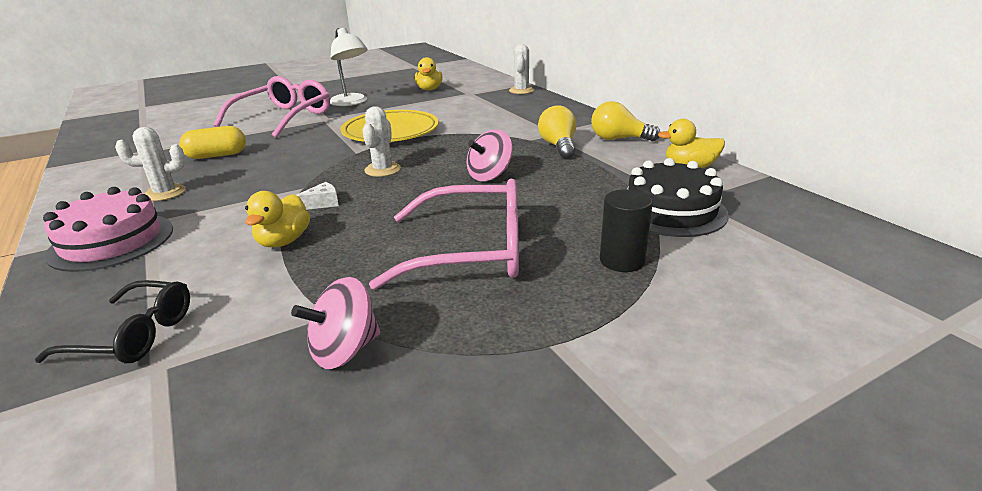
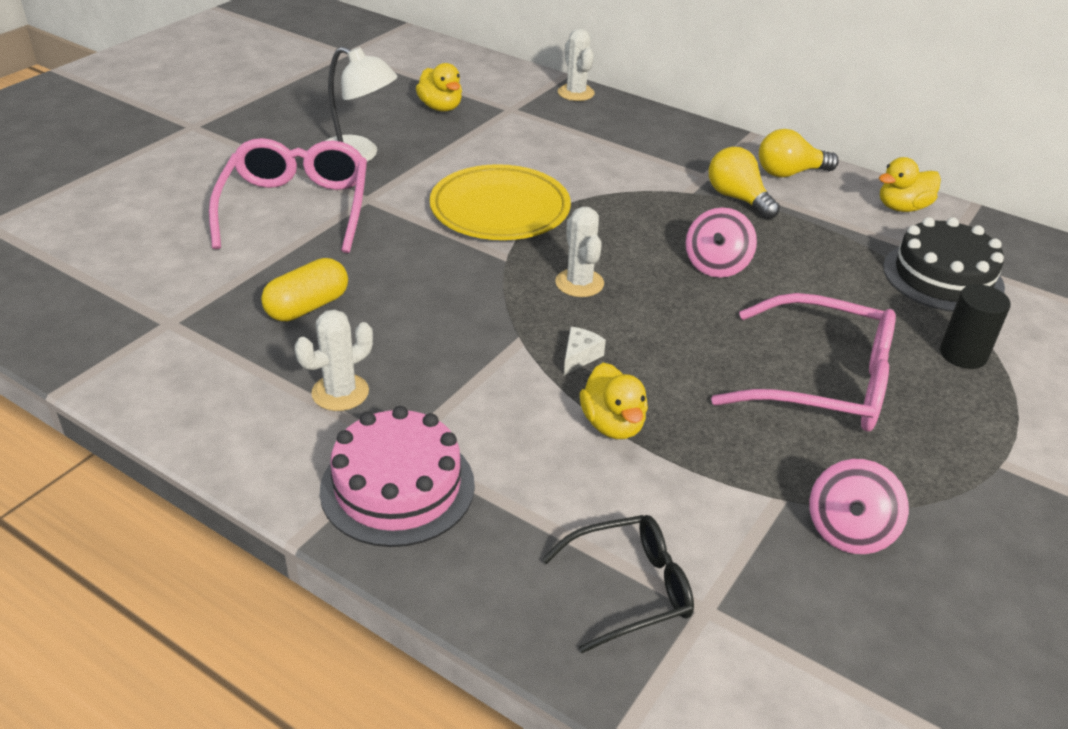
camera: 30 degrees left, 10 degrees up
pink glasses [369,178,519,290] -> pink glasses turned 45 degrees clockwise [711,293,896,431]

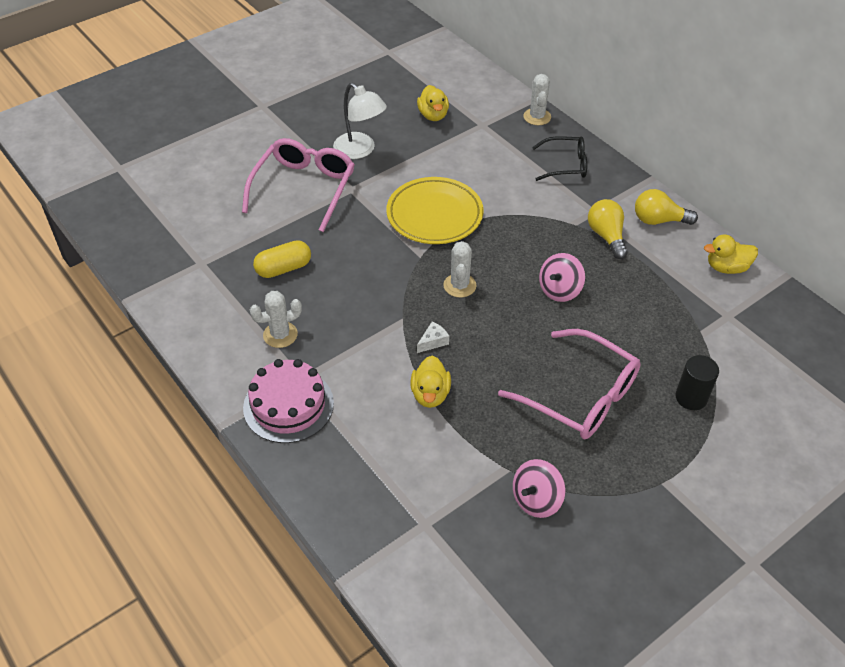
camera: 20 degrees right, 10 degrees up
black glasses [542,515,694,653] -> black glasses moved to [532,136,587,181]
black cake [883,217,1005,312] -> none

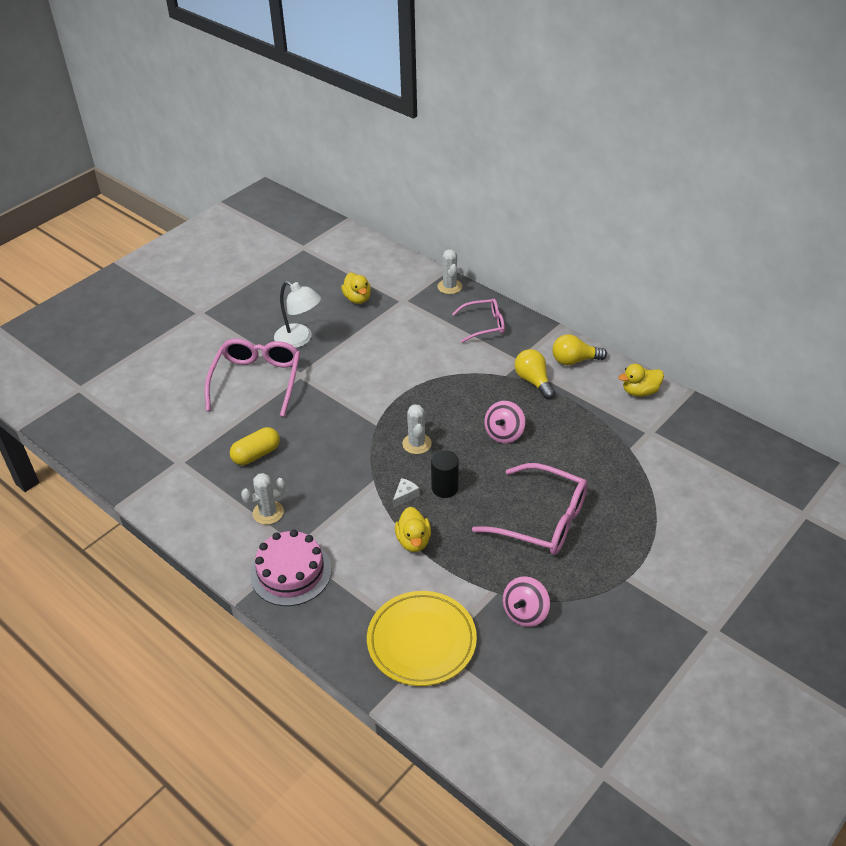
camera: 10 degrees left, 5 degrees down
yellow plate [386,177,483,244] -> yellow plate moved to [367,591,477,686]
black glasses [532,136,587,181] -> pink glasses [452,299,505,343]
black cylinder [675,355,719,410] -> black cylinder moved to [431,450,459,498]

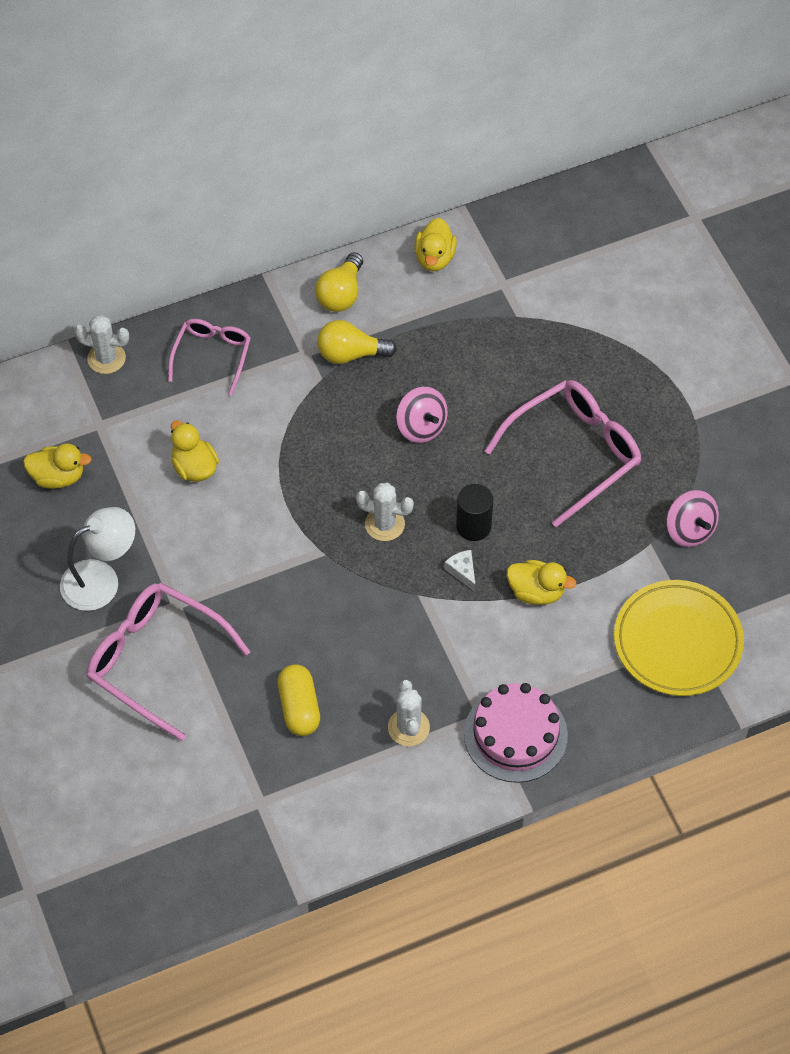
camera: 65 degrees left, 15 degrees up
none -> yellow duck [171,420,219,482]

